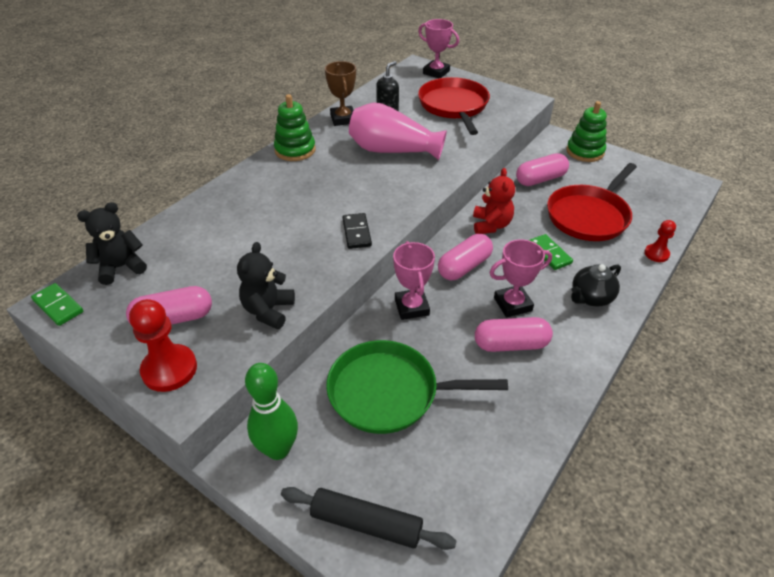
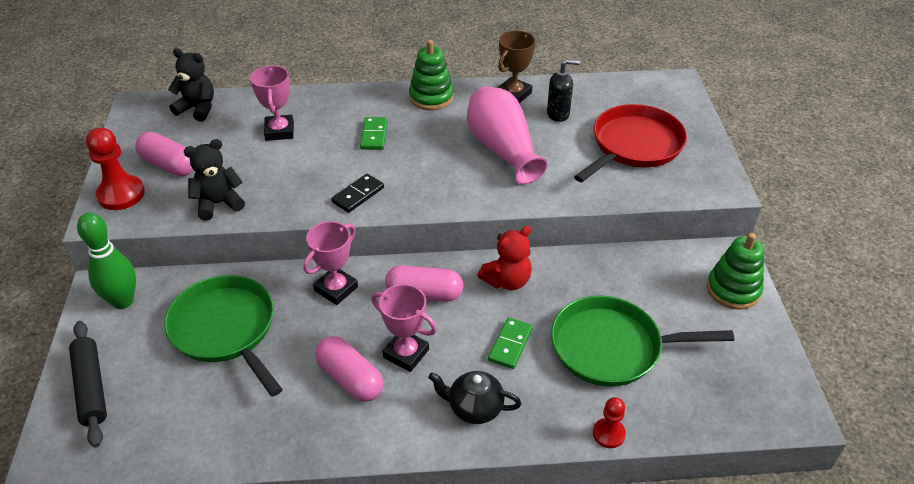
camera: 50 degrees right, 0 degrees up
green domino [31,283,83,326] -> green domino moved to [360,117,388,150]
pink trophy [418,19,459,78] -> pink trophy moved to [250,65,294,141]
pink capsule [516,153,569,186] -> none
red pan [547,163,637,241] -> green pan [551,296,734,387]

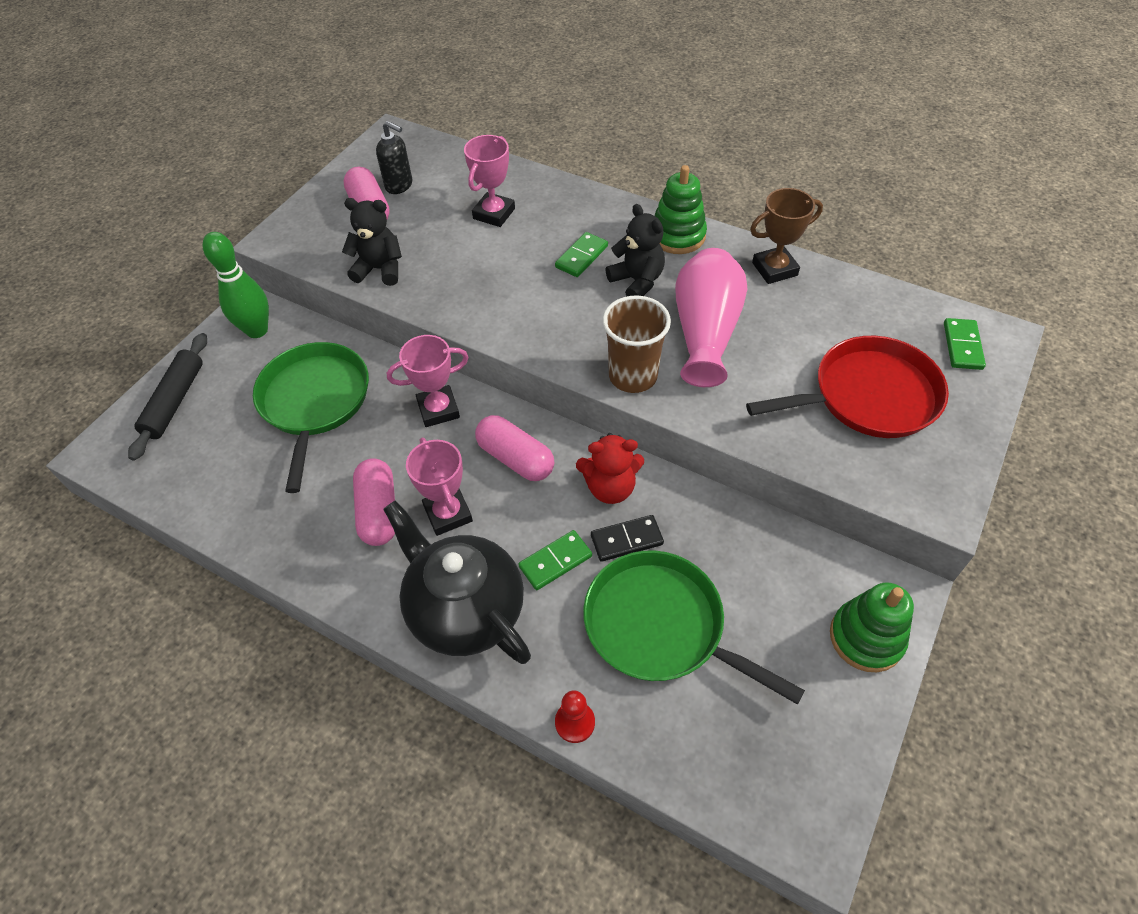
camera: 35 degrees right, 10 degrees up
red pawn [86,127,145,210] -> none
black teddy bear [168,48,214,122] -> black teddy bear moved to [605,204,665,296]
black domino [331,174,384,213] -> black domino moved to [591,515,664,562]
black teapot [428,371,522,424] -> black teapot [383,501,531,664], size x1.83
black soap dispenser [547,59,580,122] -> black soap dispenser moved to [376,121,412,194]
none -> brown cup [602,296,671,393]
none -> green domino [944,318,986,370]

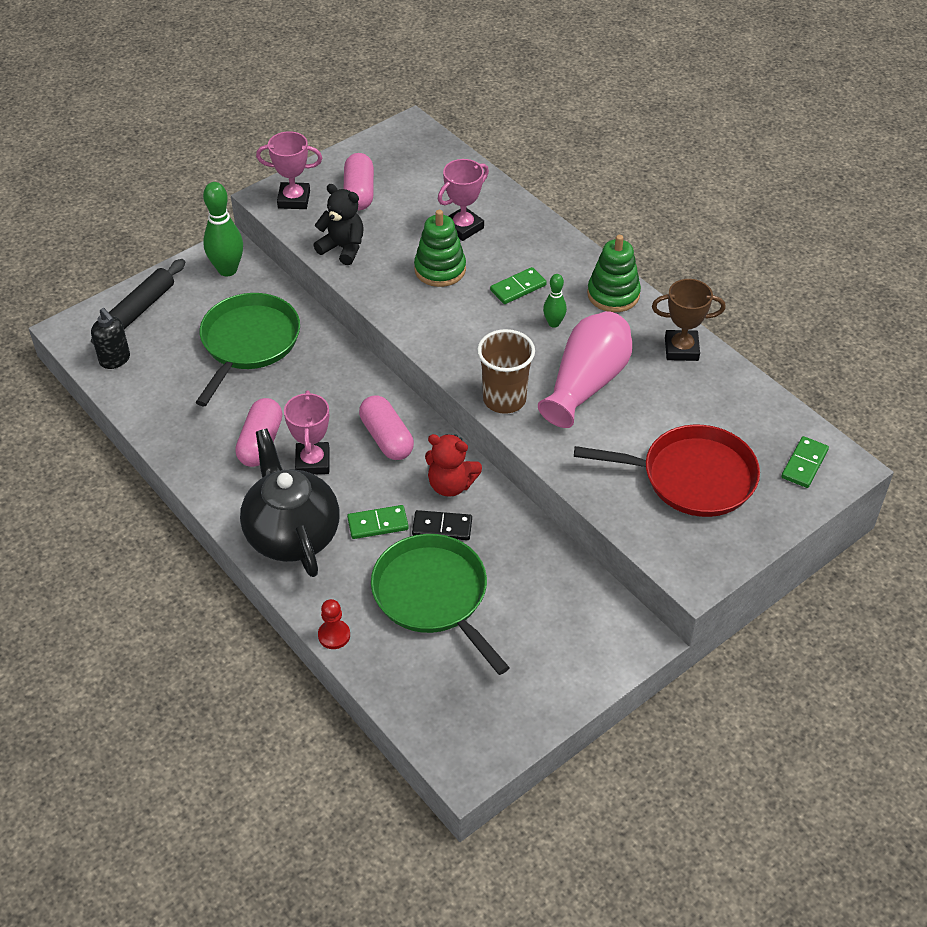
camera: 20 degrees right, 5 degrees down
black soap dispenser [376,121,412,194] -> black soap dispenser moved to [91,308,130,369]
pink trophy [387,335,469,427] -> pink trophy moved to [256,131,322,209]
black teddy bear [605,204,665,296] -> green bowling pin [543,274,567,328]
green stacking toy [830,582,914,672] -> green stacking toy moved to [414,210,466,287]

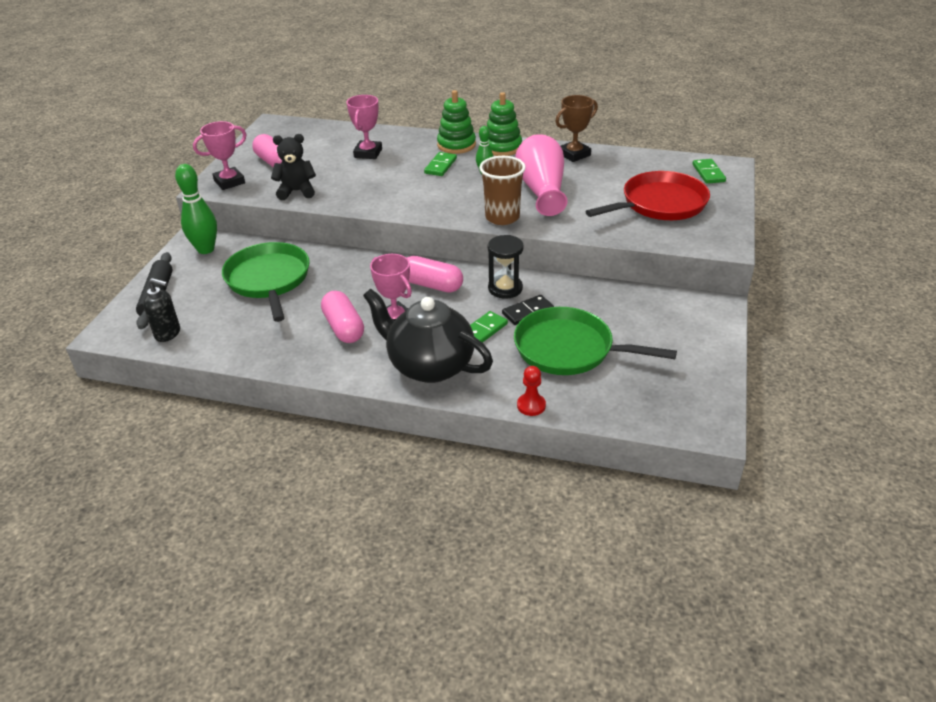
camera: 35 degrees left, 10 degrees down
green stacking toy [414,210,466,287] -> green stacking toy moved to [437,90,476,154]
red teddy bear [425,434,482,497] -> black hourglass [488,235,524,299]

